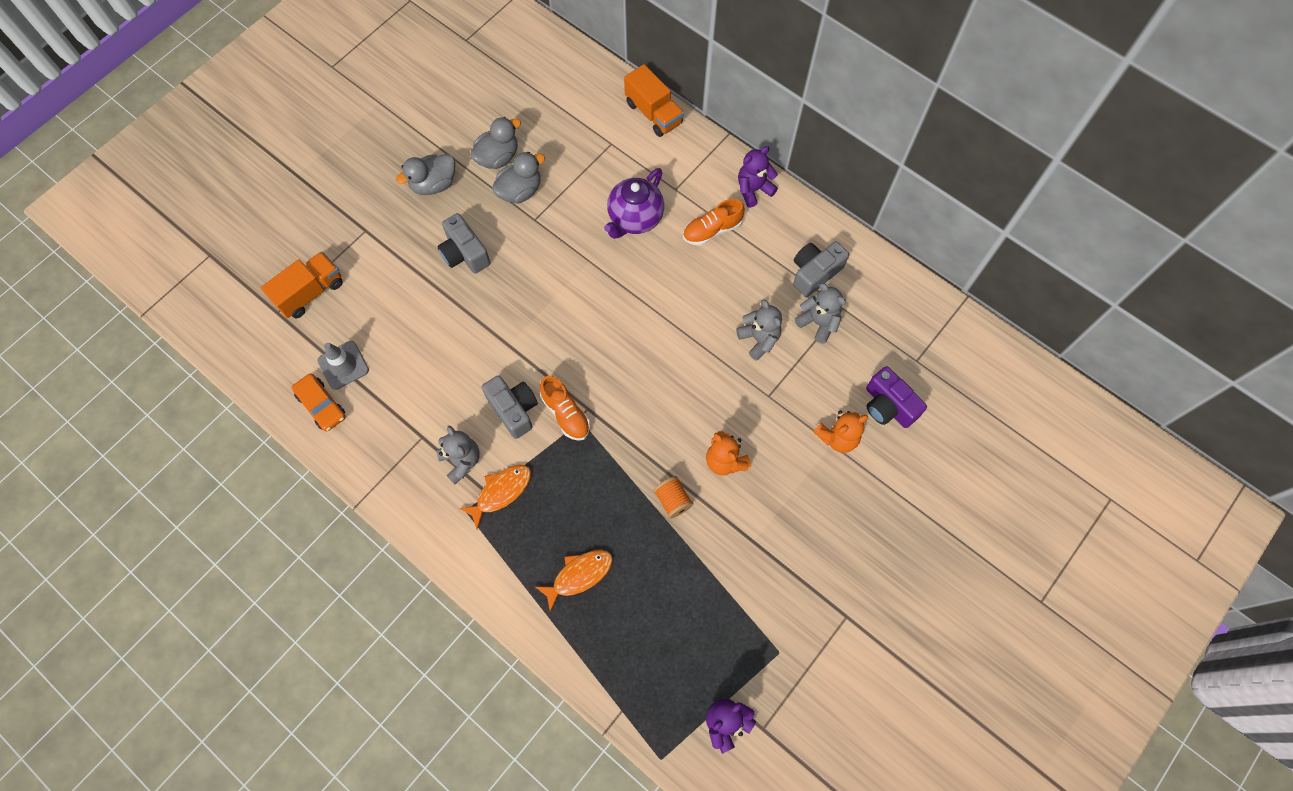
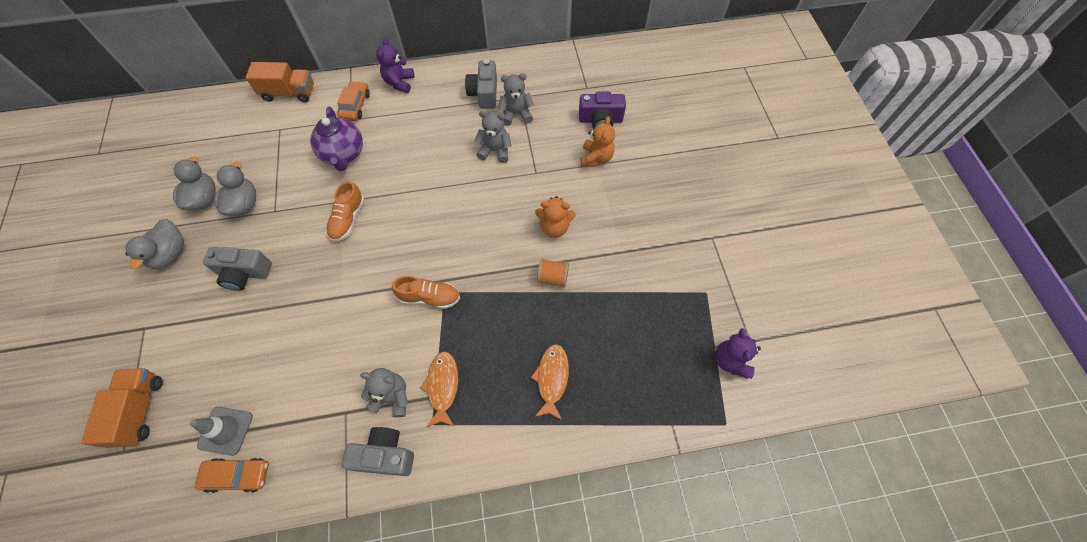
camera: 50 degrees left, 5 degrees down
grey camera [482,375,538,439] -> grey camera moved to [341,427,414,476]
orange shoe [683,199,745,246] -> orange shoe moved to [326,181,365,242]
none -> orange car [337,81,370,121]

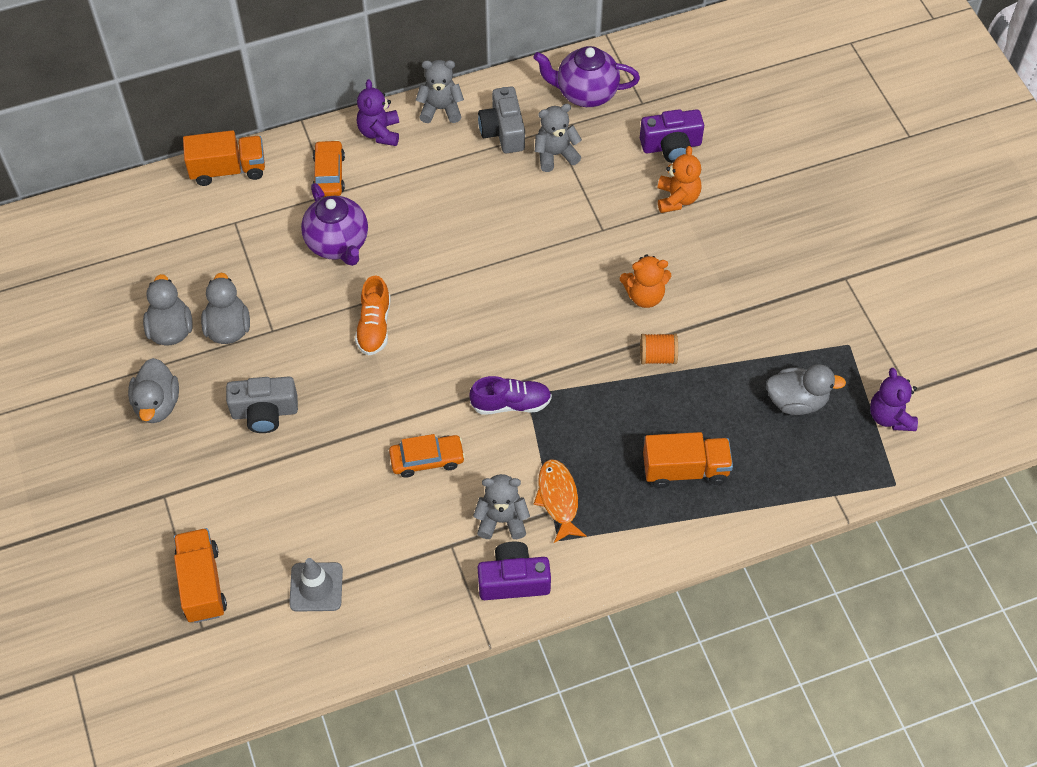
camera: 10 degrees left, 5 degrees down
orange car [195,458,268,493] -> orange car moved to [389,434,465,478]
grey camera [341,427,414,476] -> purple camera [478,542,551,600]
orange shoe [392,276,460,309] -> purple shoe [469,376,552,415]
grey teddy bear [474,111,511,163] -> grey teddy bear moved to [416,60,464,123]
orange fish [530,344,569,420] -> orange truck [643,432,733,488]
none -> purple teapot [533,46,640,107]
none -> grey duck [766,364,846,415]

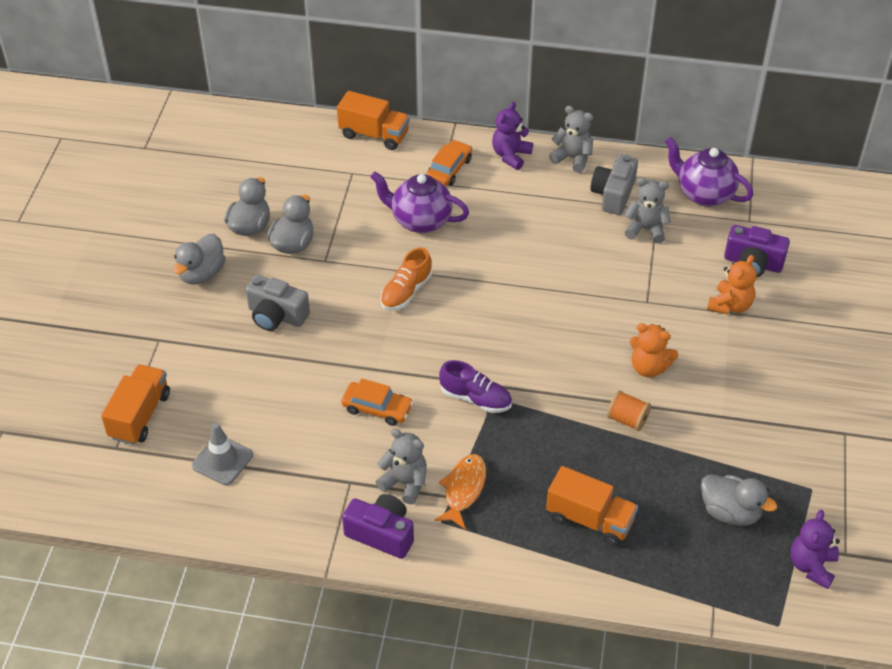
camera: 30 degrees right, 10 degrees down
purple teapot [301,183,368,266] -> purple teapot turned 105 degrees clockwise [370,172,469,233]

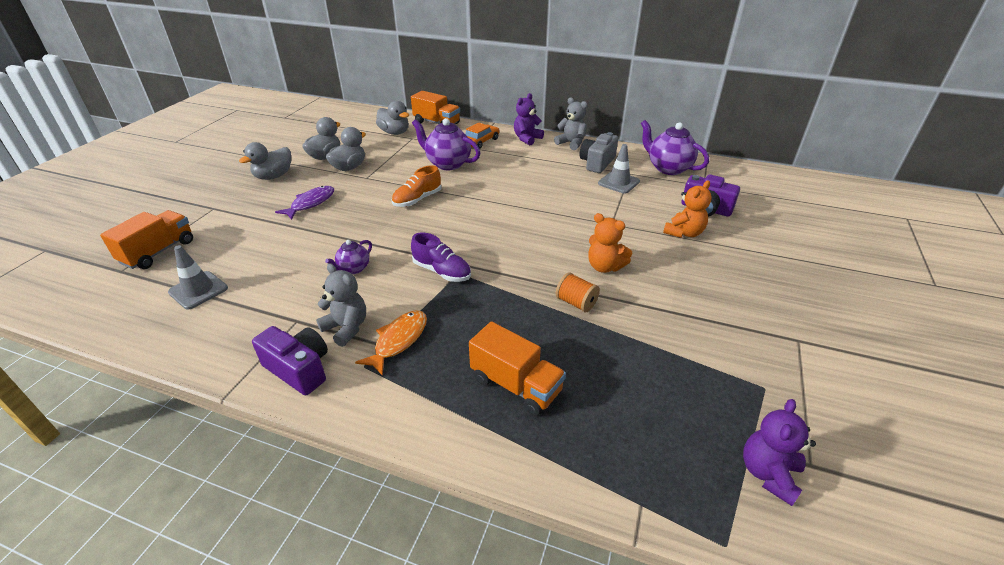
camera: 10 degrees right, 10 degrees down
grey camera [246,275,310,331] -> purple fish [275,186,334,220]
orange car [341,378,413,426] -> purple teapot [325,240,372,274]
grey teddy bear [624,178,671,243] -> grey traffic cone [598,144,640,194]
grey duck [701,474,777,526] -> grey duck moved to [376,101,409,135]

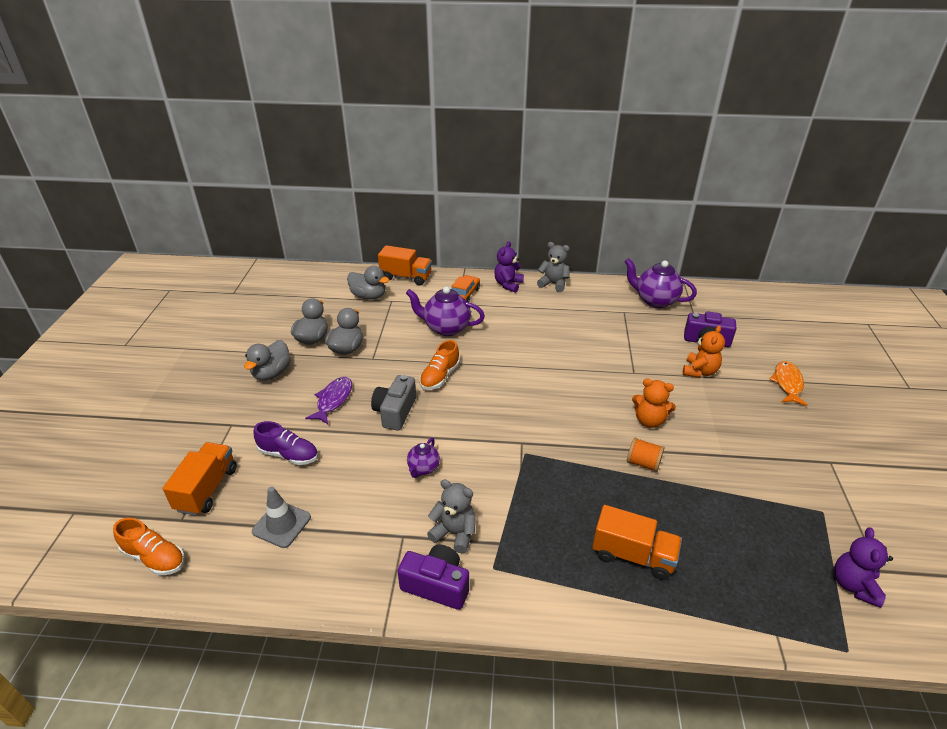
camera: 15 degrees left, 0 degrees up
orange fish [355,310,427,376] -> orange fish moved to [769,361,808,406]
purple shoe [411,233,471,282] -> purple shoe moved to [253,421,318,465]
grey camera [580,132,618,173] -> grey camera moved to [371,375,416,431]
grey traffic cone [598,144,640,194] -> none
none -> orange shoe [113,518,185,575]

